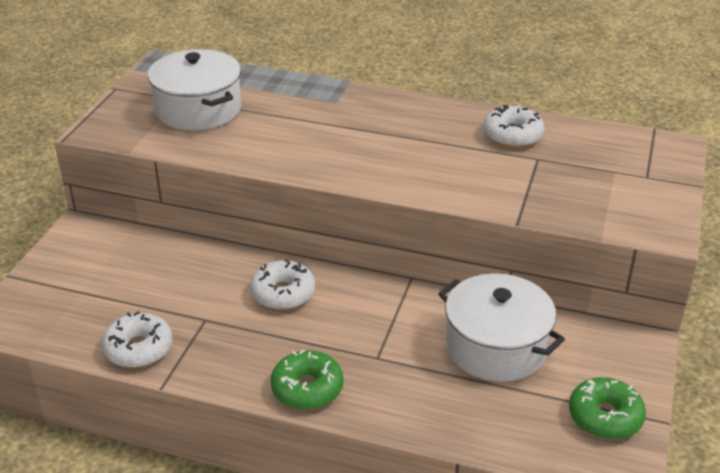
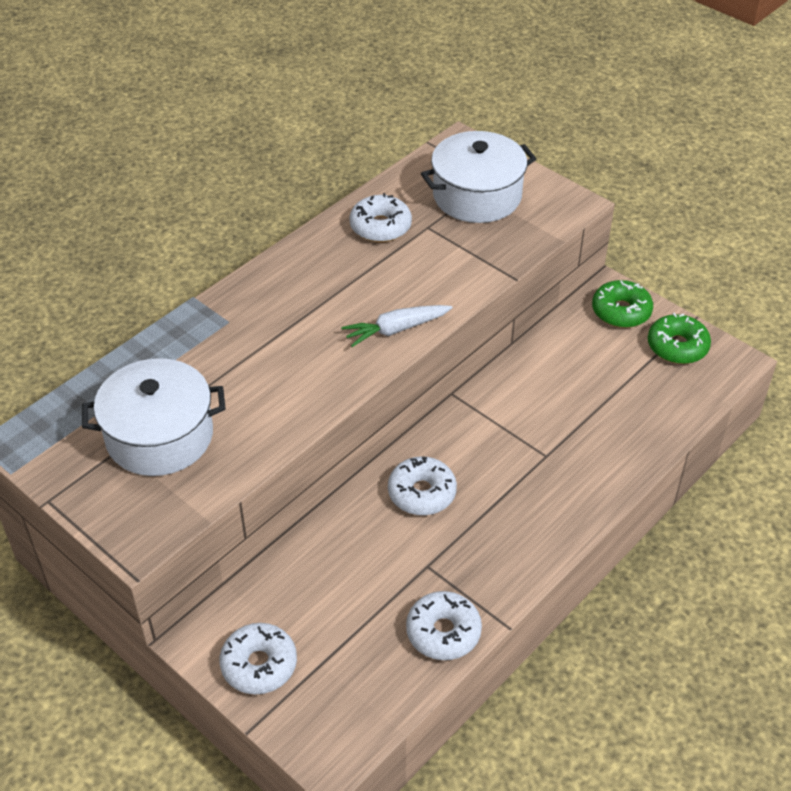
camera: 65 degrees left, 10 degrees up
green donut [271,349,343,410] -> green donut moved to [592,280,653,328]
white pot [438,273,565,382] -> white pot moved to [421,131,536,223]
none -> white donut [220,623,297,695]
none -> white carrot [341,305,452,347]

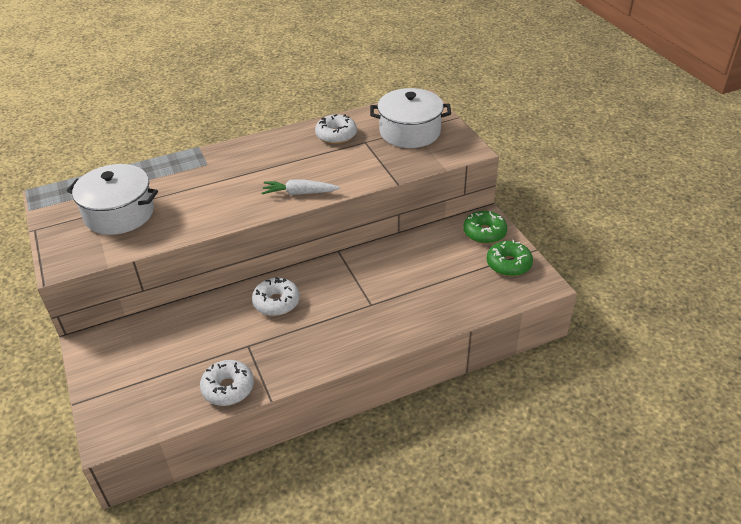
camera: 25 degrees right, 5 degrees down
white donut [220,623,297,695] -> none

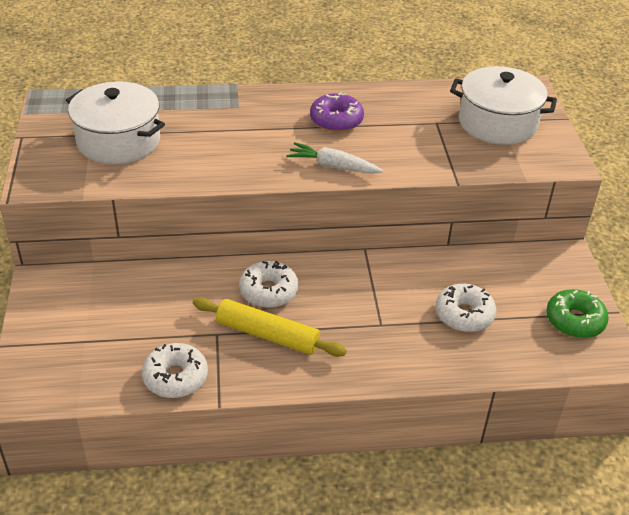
camera: 15 degrees right, 0 degrees up
white donut [315,114,357,144] -> white donut moved to [435,284,496,332]
green donut [463,211,507,244] -> none
none -> yellow rolling pin [193,297,347,357]
none -> purple donut [310,92,364,132]

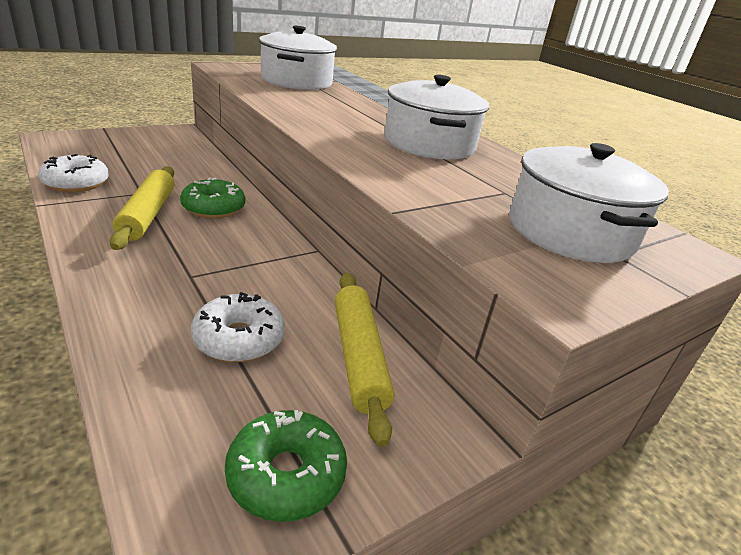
camera: 60 degrees right, 10 degrees down
white donut [239,261,299,308] -> green donut [180,177,245,219]
white carrot [286,142,383,174] -> none
purple donut [310,92,364,132] -> white pot [385,75,489,159]
none -> yellow rolling pin [335,273,394,447]

